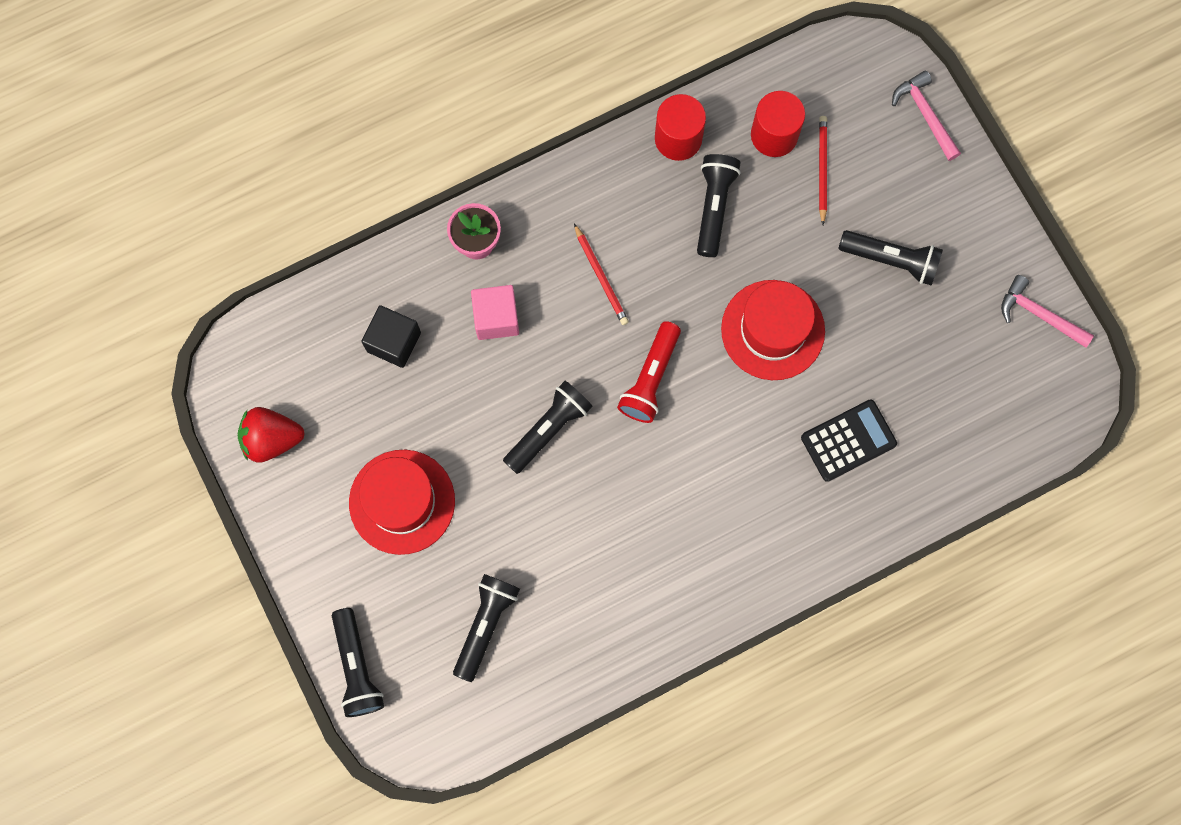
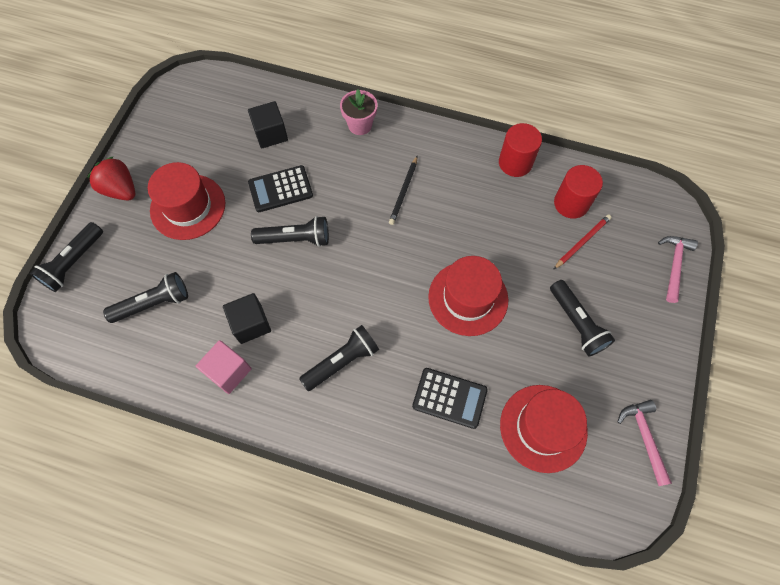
camera: 45 degrees right, 10 degrees down
red strawberry [238,407,305,463] -> red strawberry moved to [87,157,135,201]
pink cube [471,285,519,340] -> pink cube moved to [196,340,252,394]
red pencil [574,224,629,325] -> black pencil [389,156,417,225]
red flashlight [617,321,681,423] -> none
black flashlight [697,154,741,257] -> black flashlight moved to [299,325,379,391]
none -> black cube [223,293,271,344]
none -> black calculator [248,165,313,212]
none -> red hat [500,385,588,473]

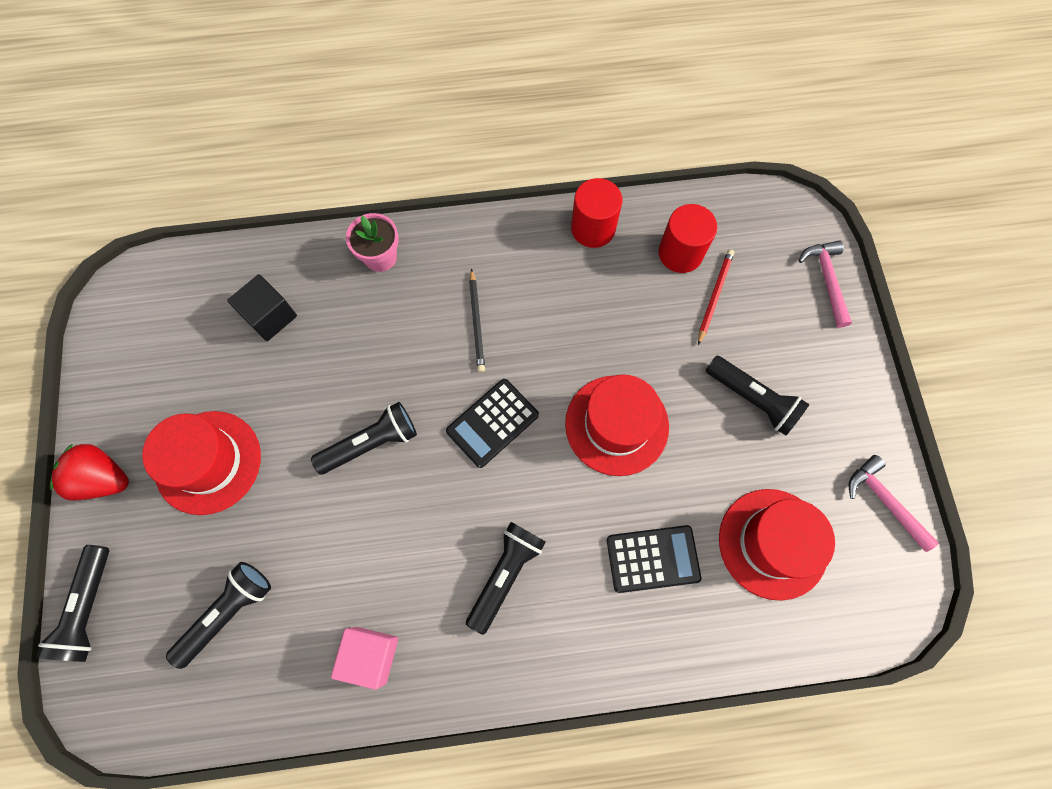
camera: 25 degrees left, 5 degrees up
black cube [223,293,271,344] -> none
black calculator [248,165,313,212] -> black calculator moved to [446,379,539,468]

